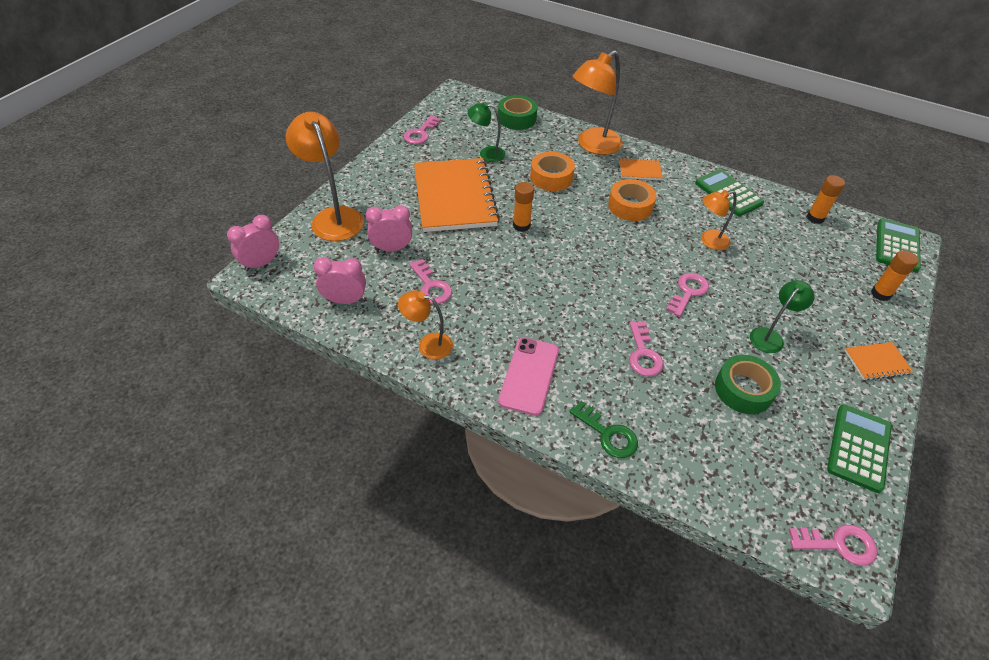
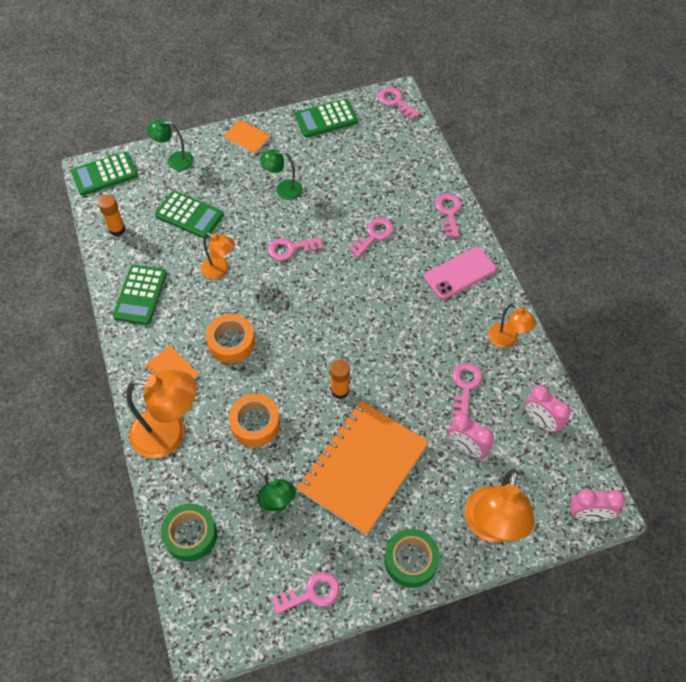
camera: 135 degrees left, 10 degrees up
green key [569,401,638,458] -> pink key [435,194,462,237]
green tape [715,355,781,414] -> green tape moved to [384,529,440,588]
orange glue stick [871,250,919,301] -> green lamp [147,119,194,171]
none -> green calculator [155,191,224,238]

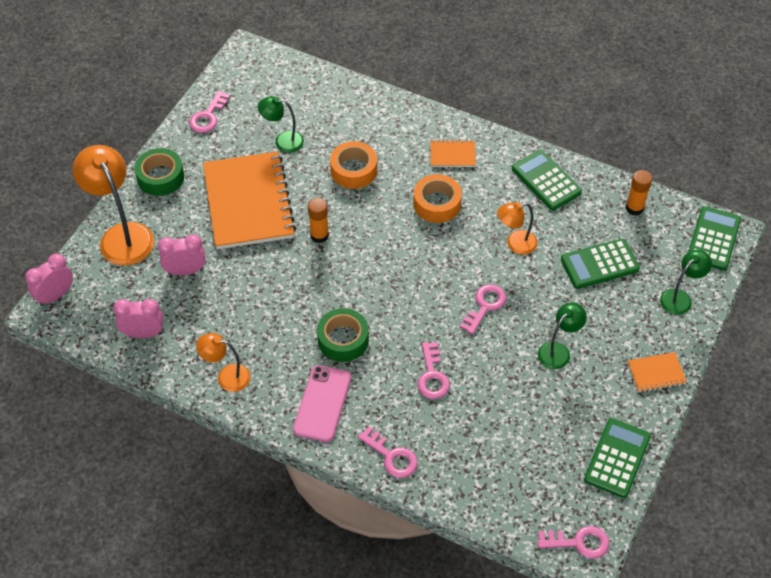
camera: 135 degrees right, 5 degrees down
orange lamp [126,370,196,458] -> none
green tape [161,503,217,562] -> green tape moved to [317,308,369,362]
pink key [452,363,482,415] -> none

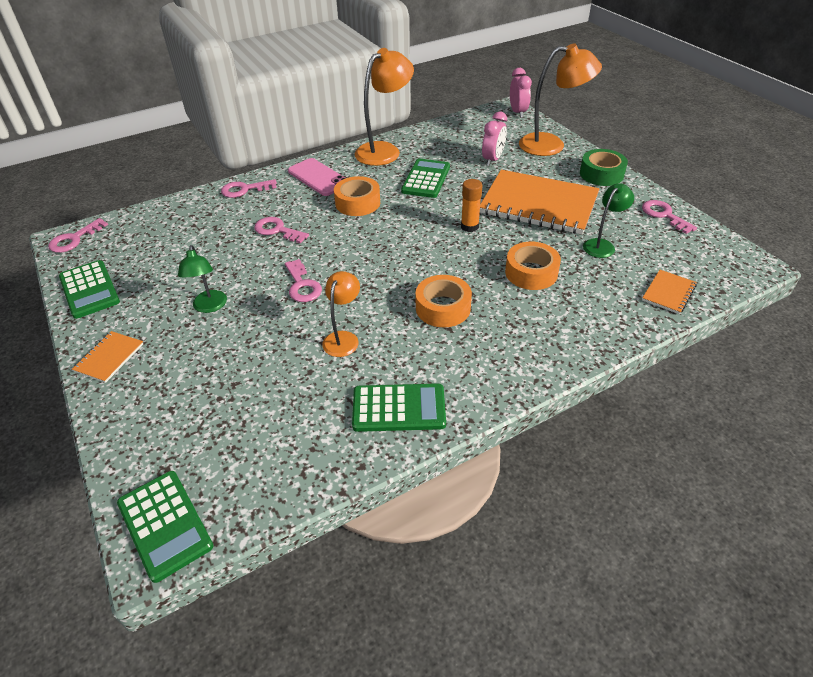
camera: 125 degrees right, 10 degrees down
pink clock [113,299,163,338] -> none
orange lamp [196,333,251,392] -> orange lamp [355,48,414,166], size x1.78
green tape [317,308,369,362] -> orange tape [334,176,380,216]
orange notebook [430,140,476,167] -> orange notebook moved to [642,270,697,314]
green calculator [561,239,640,289] -> green calculator moved to [401,158,450,198]
orange glue stick [626,170,652,215] -> none
green lamp [660,250,712,315] -> none

